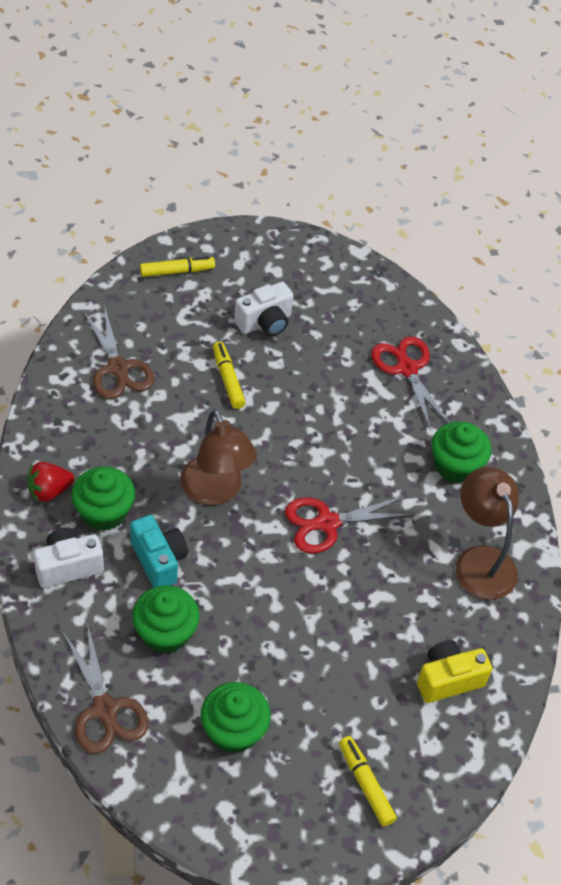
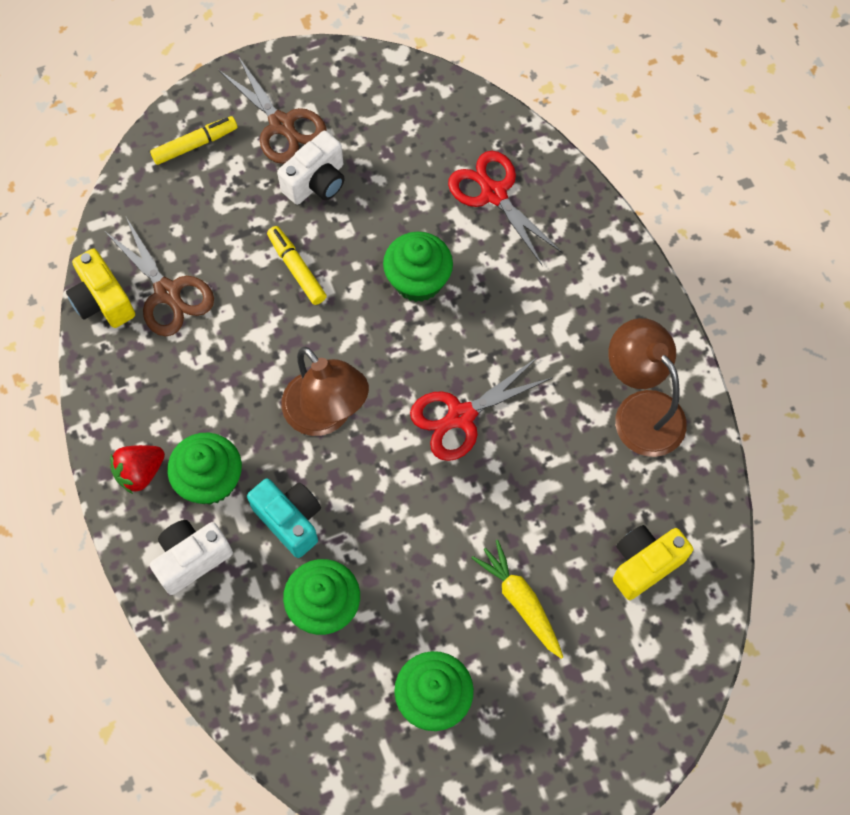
camera: 10 degrees left, 15 degrees up
brown scissors [63,627,148,754] -> brown scissors moved to [219,56,327,164]
yellow marker [339,736,397,827] -> none
green cupcake [431,422,491,483] -> green cupcake moved to [383,232,453,302]
none -> yellow camera [66,248,135,328]
none -> yellow carrot [471,540,563,659]

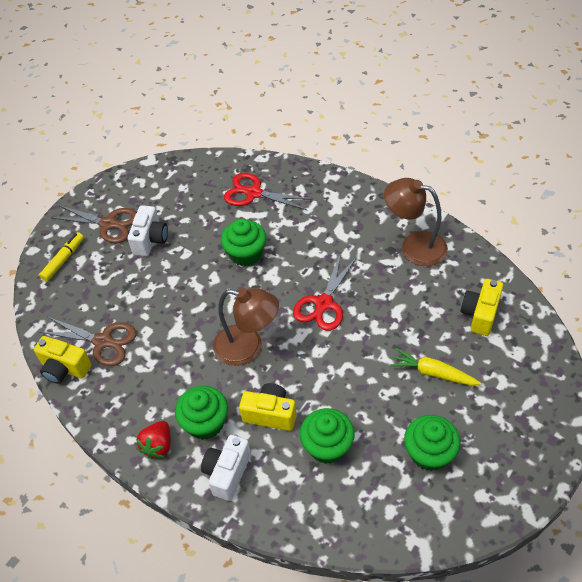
camera: 30 degrees left, 15 degrees down
turquoise camera [247,479,321,558] -> yellow camera [239,383,296,431]
yellow marker [267,226,327,305] -> none

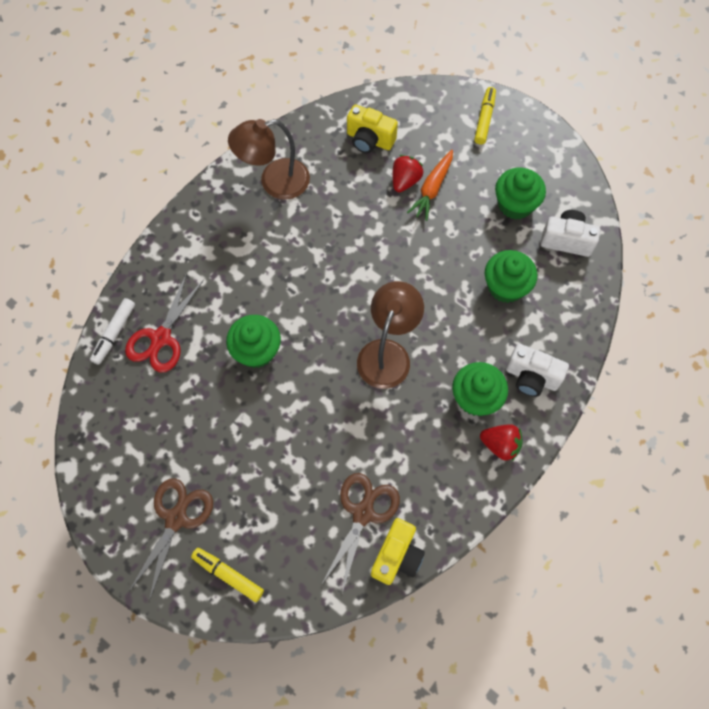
camera: 90 degrees left, 15 degrees up
white camera [128,205,168,256] -> white camera moved to [541,210,600,257]
yellow camera [239,383,296,431] -> none
red scissors [293,253,357,331] -> none
brown lamp [384,178,448,266] -> brown lamp turned 45 degrees clockwise [228,119,310,200]
yellow carrot [390,348,481,385] -> orange carrot [407,150,453,221]
none -> white marker [90,298,135,365]
none -> red strawberry [393,155,424,192]
none -> yellow marker [474,87,496,144]

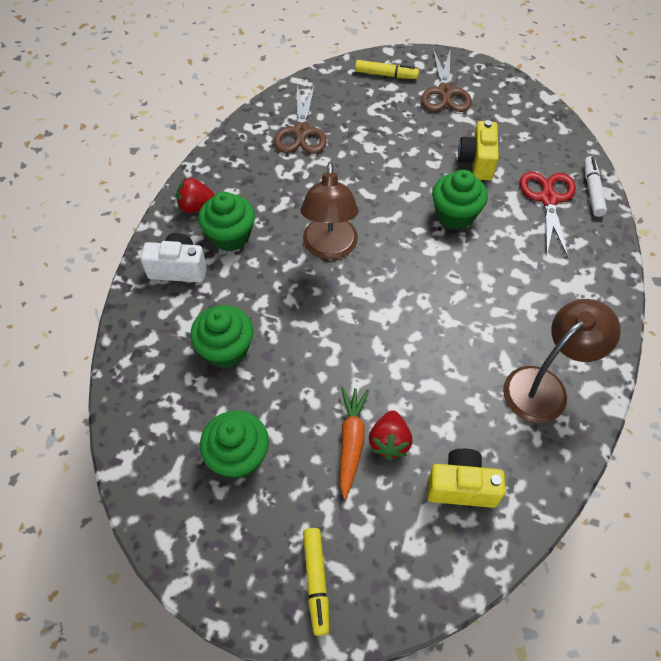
camera: 160 degrees right, 10 degrees down
yellow camera [371,518,425,585] -> yellow camera moved to [458,120,499,180]
white camera [541,210,600,257] -> none

